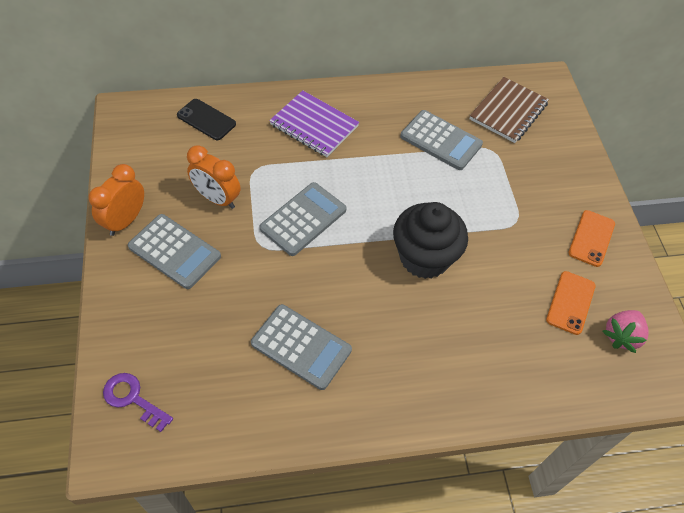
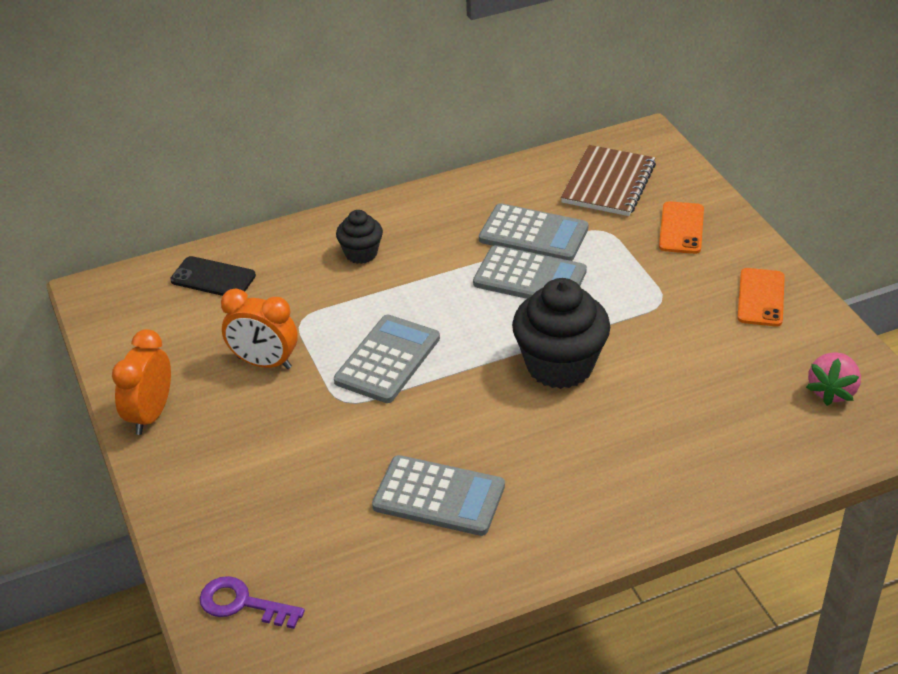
camera: 10 degrees left, 15 degrees down
grey calculator [128,214,221,289] -> grey calculator moved to [473,245,587,299]
purple notebook [269,90,359,157] -> black cupcake [336,210,383,264]
orange phone [546,271,596,335] -> orange phone moved to [659,201,704,254]

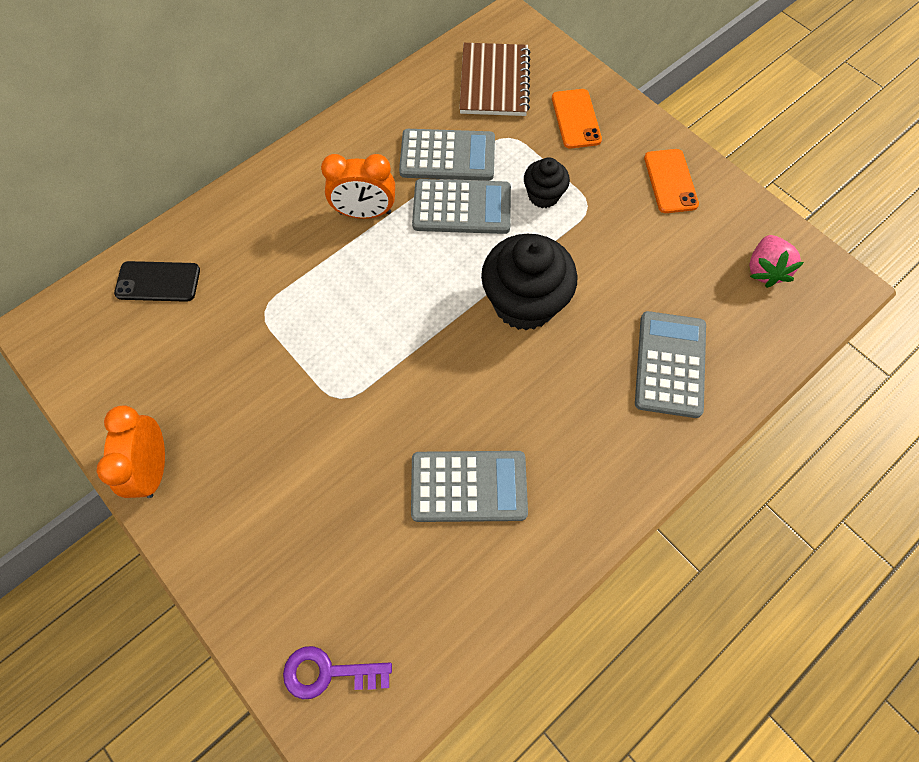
camera: 20 degrees left, 25 degrees up
orange clock [221,288,298,369] -> orange clock moved to [321,154,395,219]
grey calculator [334,314,440,403] -> grey calculator moved to [635,311,706,418]
black cupcake [336,210,383,264] -> black cupcake moved to [524,157,570,208]

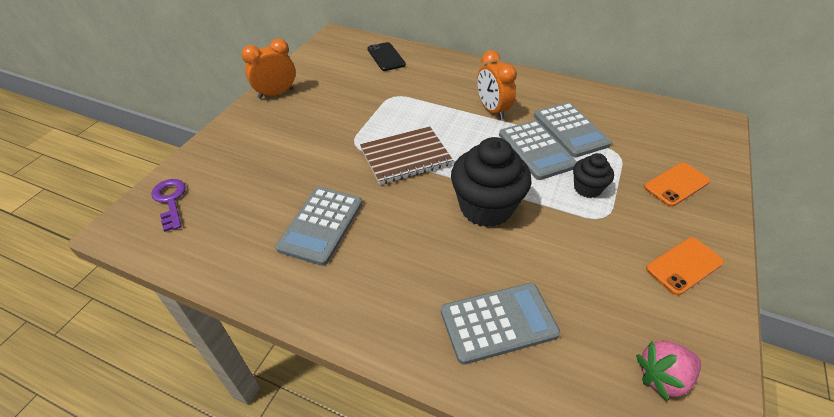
camera: 65 degrees right, 20 degrees down
grey calculator [411,451,528,522] -> grey calculator turned 45 degrees clockwise [275,187,362,266]
brown notebook [459,43,531,116] -> brown notebook moved to [360,126,453,185]

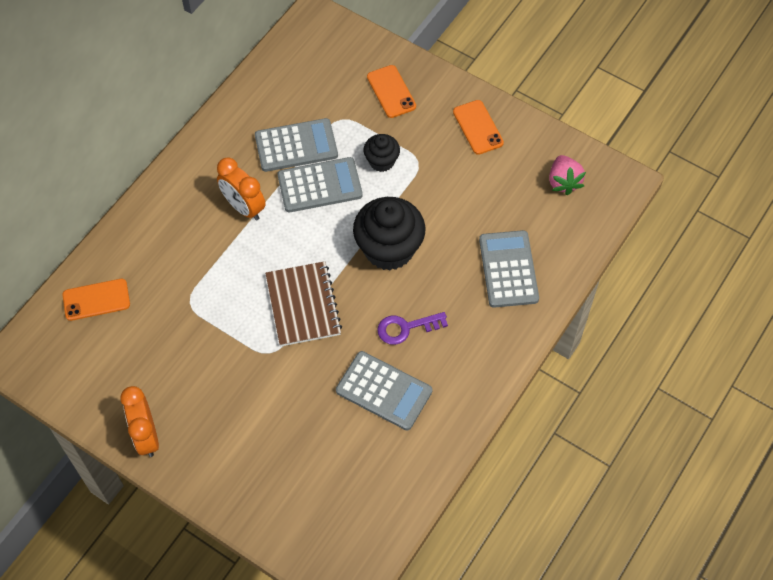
camera: 80 degrees left, 15 degrees up
purple key [151,179,186,232] -> purple key moved to [377,312,448,345]
black phone [367,42,406,71] -> orange phone [63,279,130,321]
orange clock [477,50,517,120] -> orange clock turned 60 degrees clockwise [217,158,266,220]

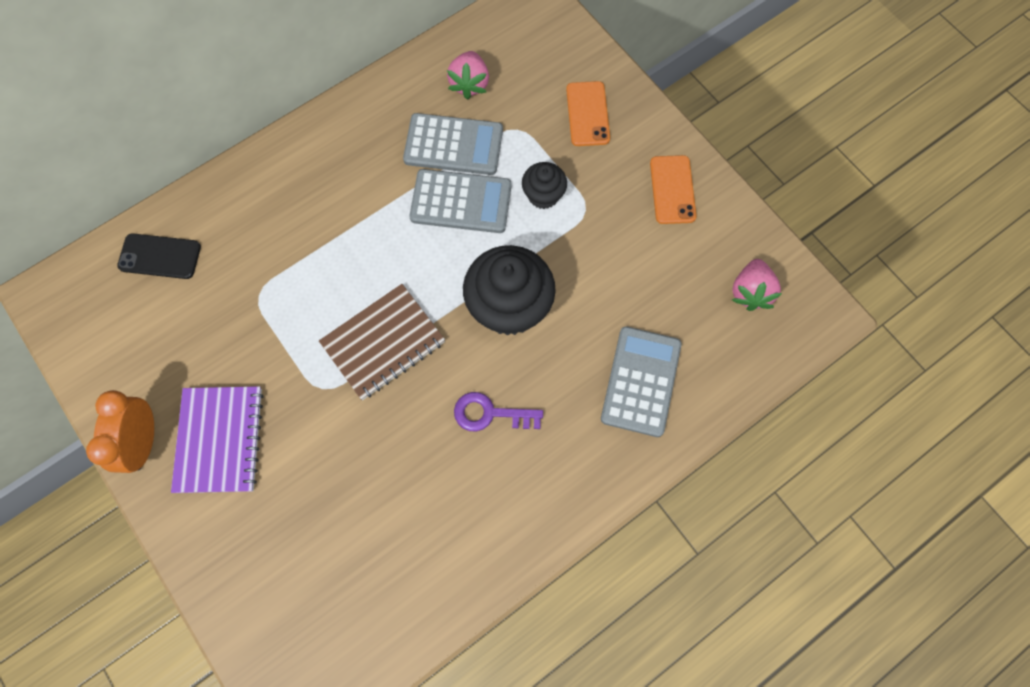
camera: 20 degrees right, 10 degrees up
orange phone [63,279,130,321] -> black phone [117,233,201,279]
orange clock [217,158,266,220] -> none
brown notebook [265,261,342,346] -> brown notebook turned 45 degrees clockwise [319,284,445,400]
grey calculator [336,351,432,431] -> none
none -> purple notebook [171,386,264,493]
none -> pink strawberry [447,51,489,100]

